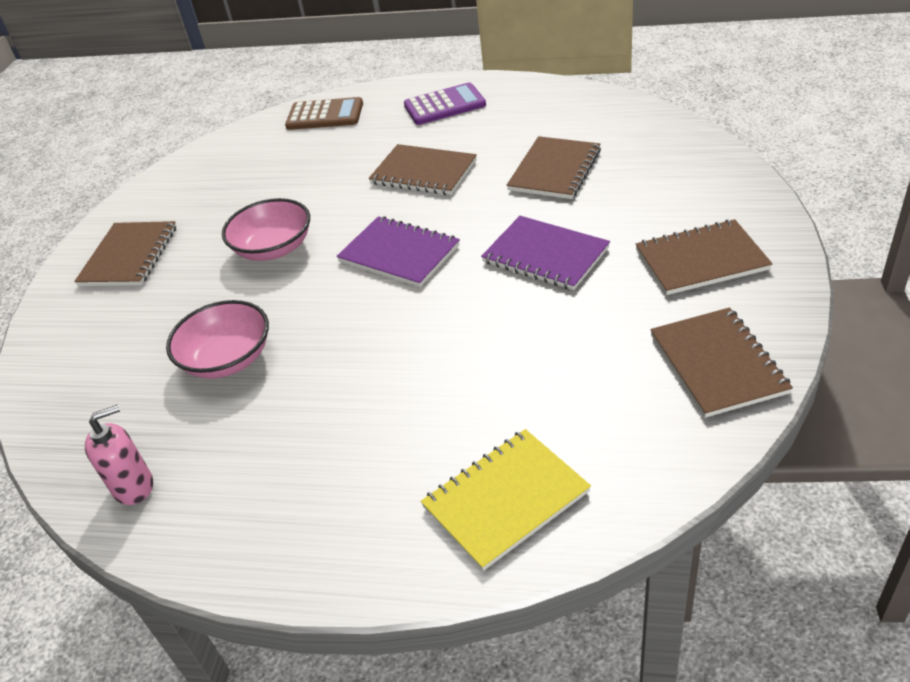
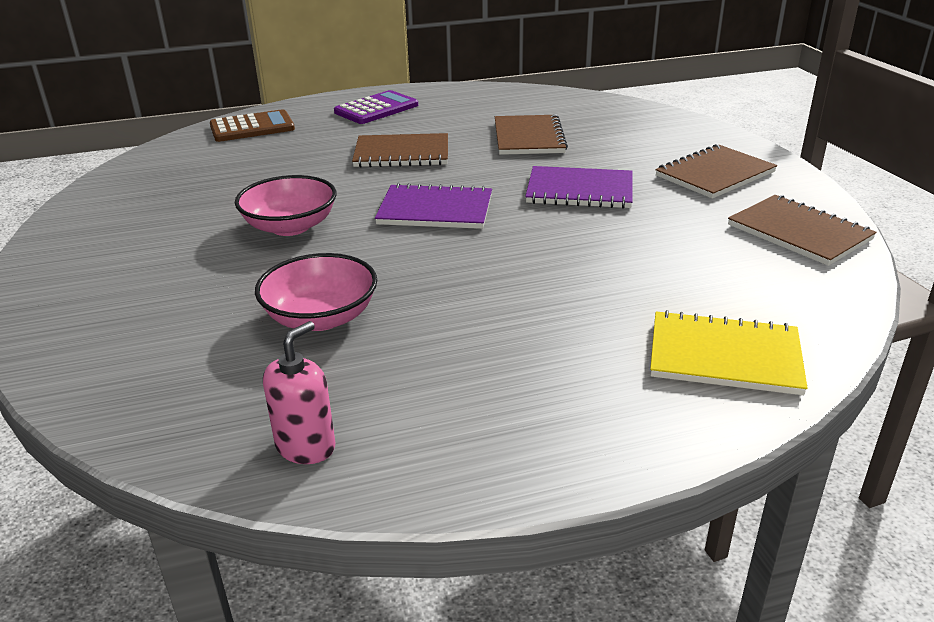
camera: 30 degrees left, 10 degrees down
brown notebook [74,221,177,286] -> none
yellow notebook [421,429,591,571] -> yellow notebook turned 75 degrees clockwise [650,310,808,395]

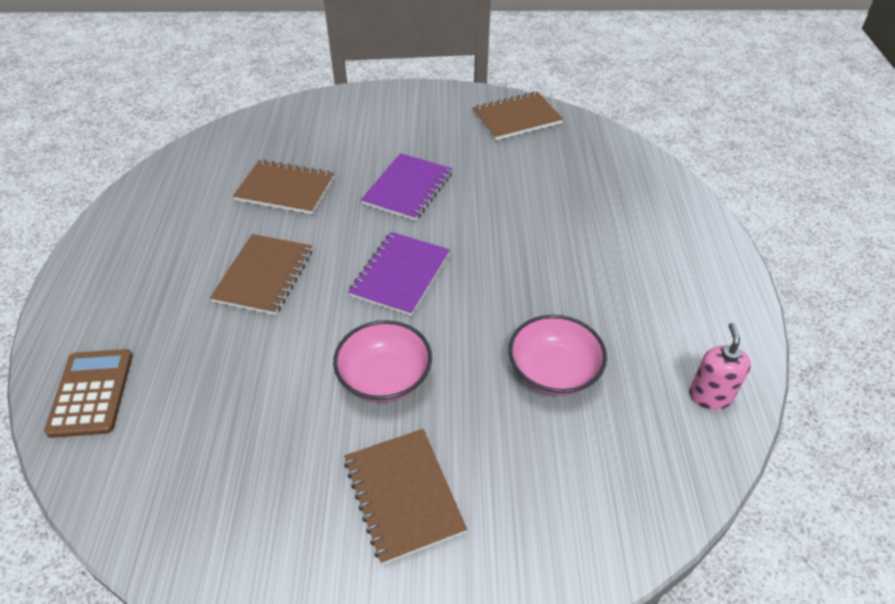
camera: 75 degrees left, 15 degrees up
pink soap dispenser [263,321,335,464] -> pink soap dispenser turned 45 degrees clockwise [689,323,751,410]
purple calculator [334,90,418,124] -> none
yellow notebook [650,310,808,395] -> none
brown notebook [655,144,777,199] -> brown notebook moved to [344,429,467,565]

